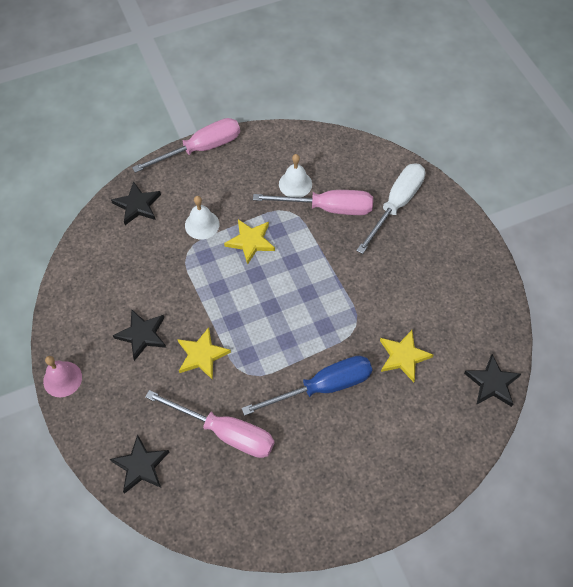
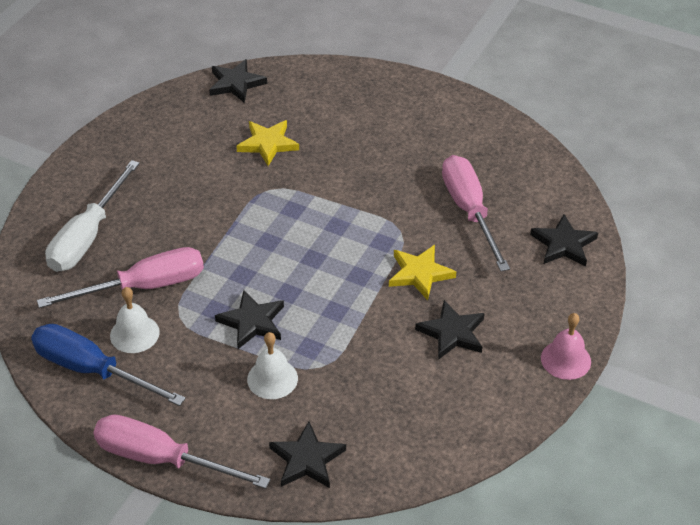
camera: 130 degrees left, 15 degrees down
yellow star [224,219,275,265] -> black star [215,290,284,349]
blue screwdriver [242,356,372,416] -> blue screwdriver moved to [31,324,186,406]
pink screwdriver [253,190,373,215] -> pink screwdriver turned 105 degrees clockwise [37,247,204,308]
white screwdriver [356,163,425,254] -> white screwdriver turned 60 degrees counterclockwise [45,160,140,272]

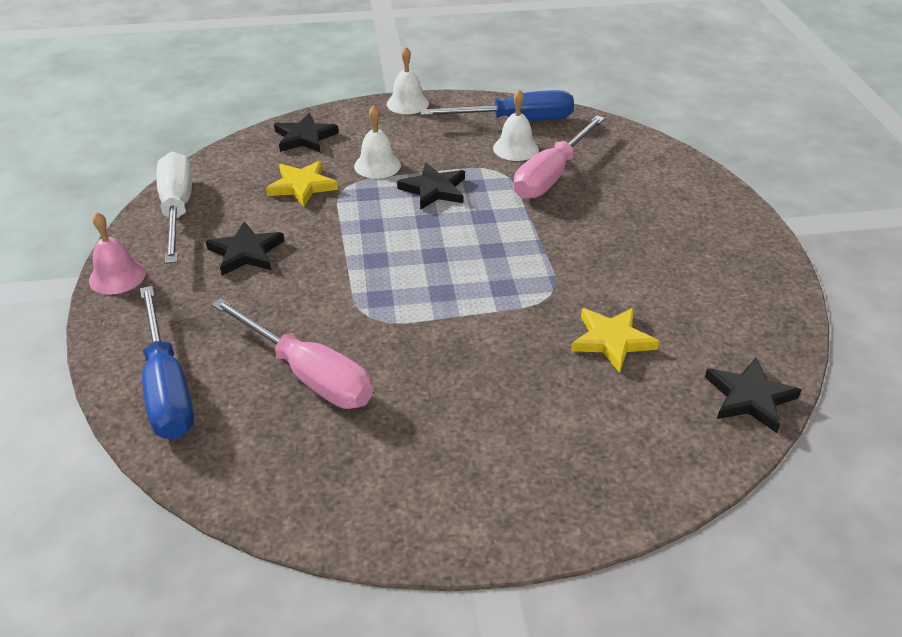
camera: 145 degrees right, 5 degrees down
white screwdriver [45,160,140,272] -> white screwdriver moved to [156,152,192,264]
pink screwdriver [93,414,271,489] -> white bell [387,47,429,114]
yellow star [389,245,456,300] -> yellow star moved to [266,161,338,207]
black star [530,214,598,267] -> blue screwdriver [140,286,194,439]

